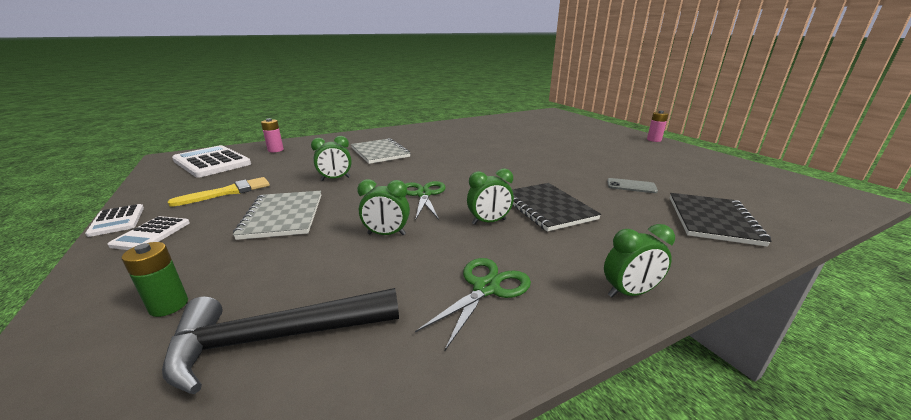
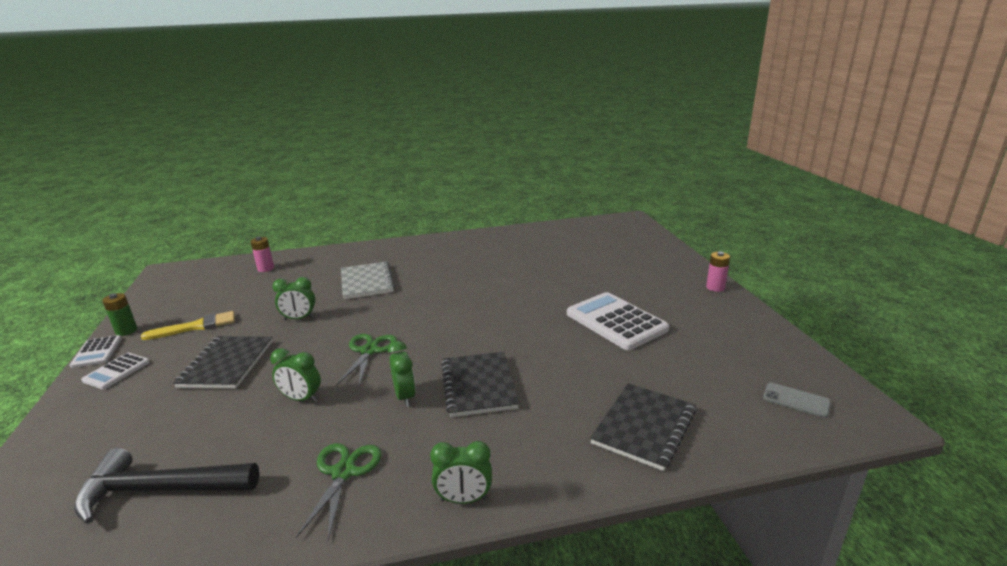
camera: 15 degrees right, 0 degrees up
green battery [122,242,188,317] -> green battery moved to [102,293,137,336]
white calculator [172,145,251,178] -> white calculator moved to [567,292,669,350]
grey notebook [233,191,321,240] -> black notebook [173,336,273,389]
green scissors [415,258,531,350] -> green scissors turned 45 degrees counterclockwise [296,443,381,540]
green clock [467,168,514,225] -> green clock turned 105 degrees counterclockwise [388,341,416,407]
grey phone [607,178,658,193] -> grey phone moved to [763,383,831,418]

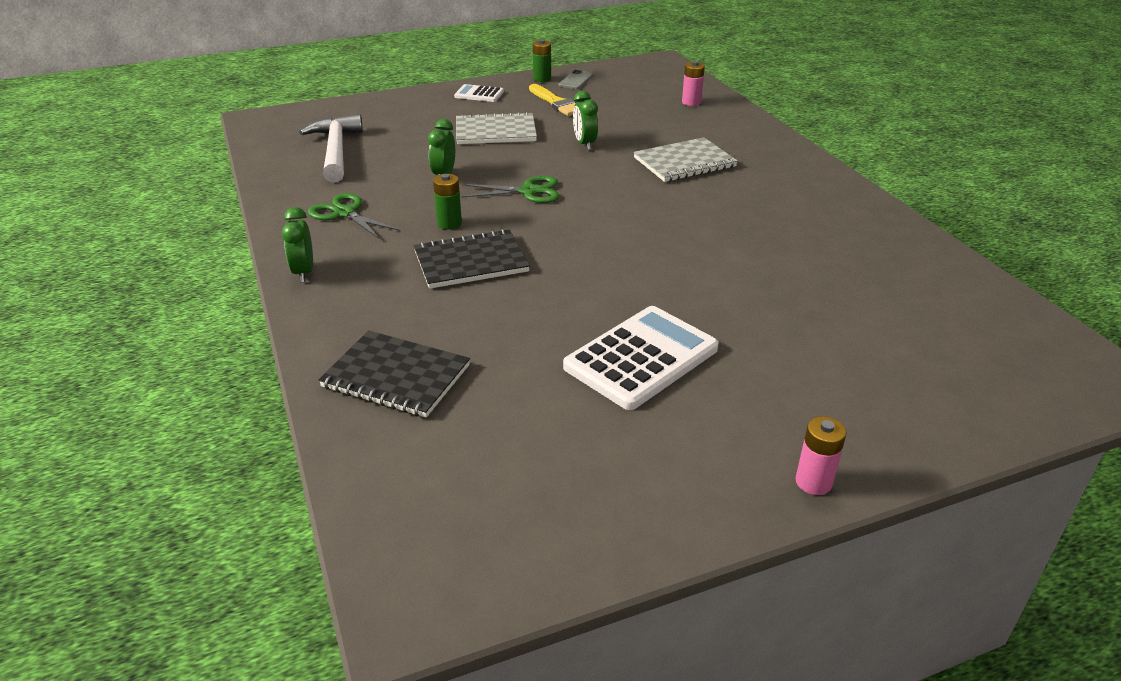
camera: 80 degrees right, 10 degrees up
white calculator [70,335,122,368] -> none
black hammer [74,448,259,524] -> white hammer [299,114,363,182]
black notebook [173,336,273,389] -> grey notebook [456,111,537,144]
green scissors [296,443,381,540] -> green scissors turned 135 degrees counterclockwise [308,193,400,239]
green clock [388,341,416,407] -> green battery [433,174,462,229]
grey phone [763,383,831,418] -> grey phone moved to [559,70,593,89]

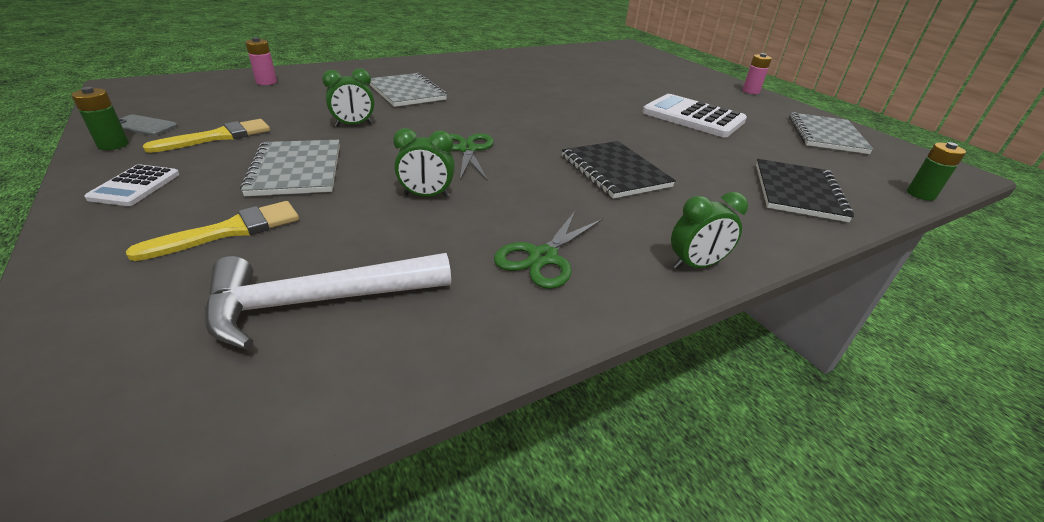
camera: 100 degrees left, 0 degrees up
green battery [433,174,462,229] -> green battery moved to [907,142,966,201]
none -> yellow brush [126,201,299,261]
none -> grey notebook [789,112,874,154]

